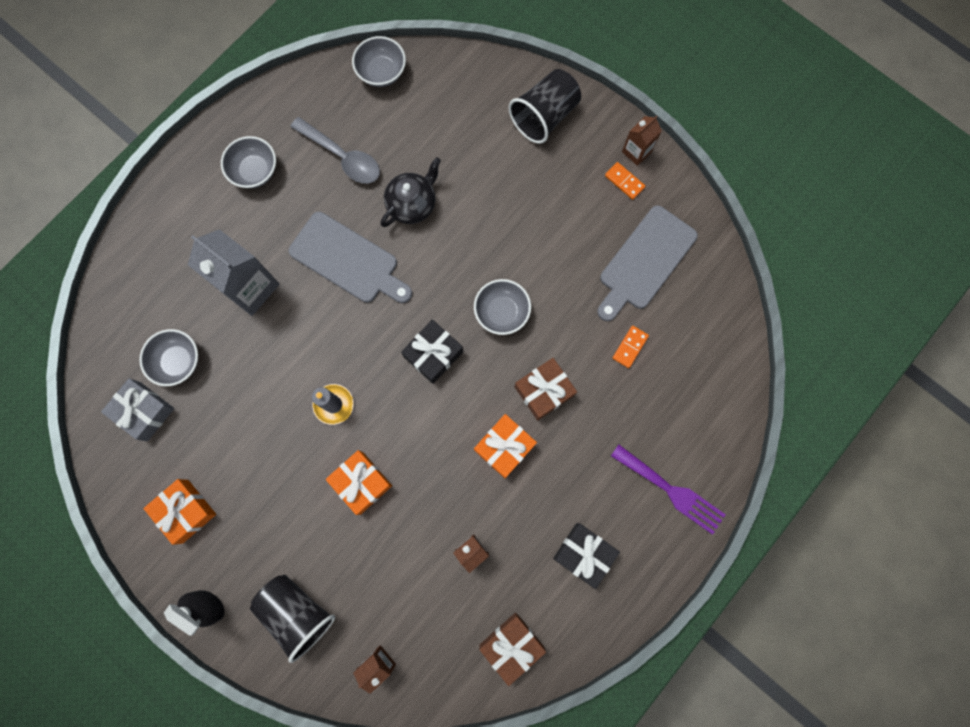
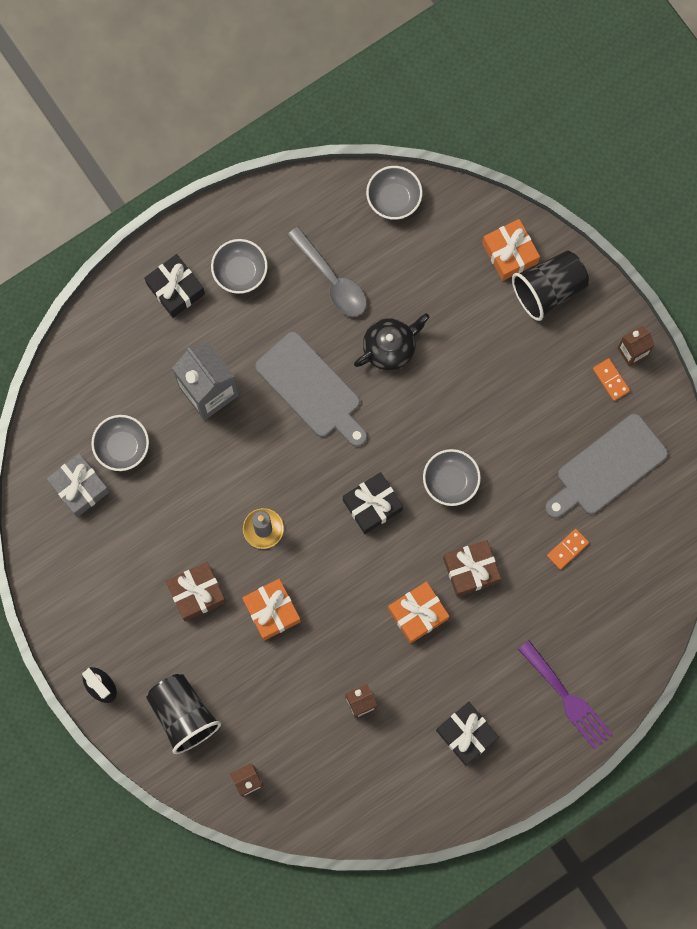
camera: 15 degrees right, 0 degrees up
orange gift [143,479,216,545] -> orange gift moved to [482,219,540,281]
brown gift [479,613,546,686] -> brown gift moved to [166,562,226,621]
none -> black gift [144,254,205,318]

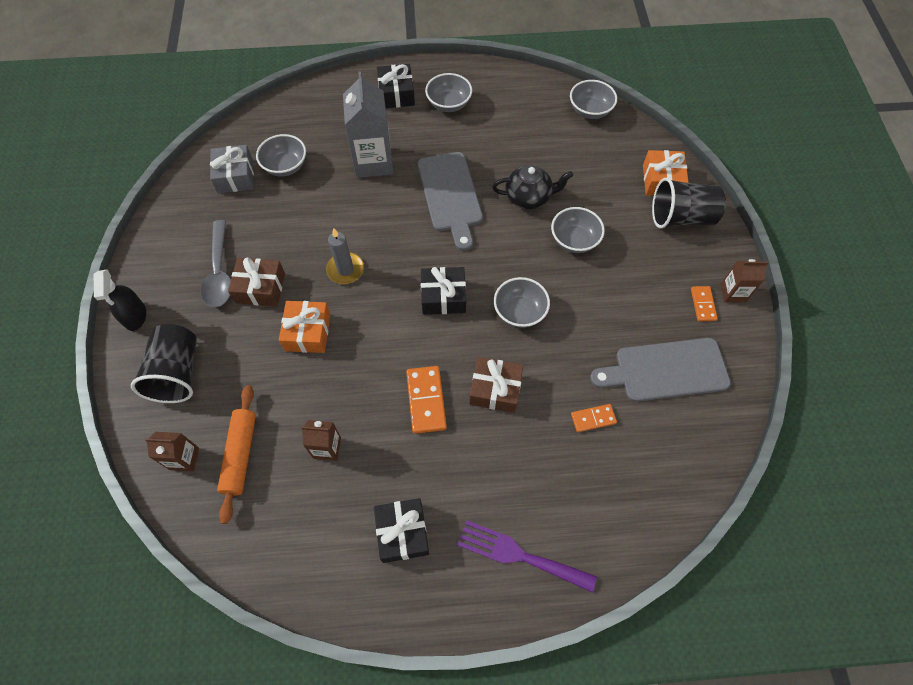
camera: 30 degrees right, 15 degrees down
grey spoon [287,227,367,317] -> grey spoon moved to [201,220,231,308]
orange gift [388,581,449,644] -> orange domino [406,366,447,434]
purple fork [518,640,612,749] -> purple fork turned 120 degrees clockwise [458,520,597,592]
none -> orange rolling pin [217,385,256,524]
none -> grey bowl [551,207,605,253]

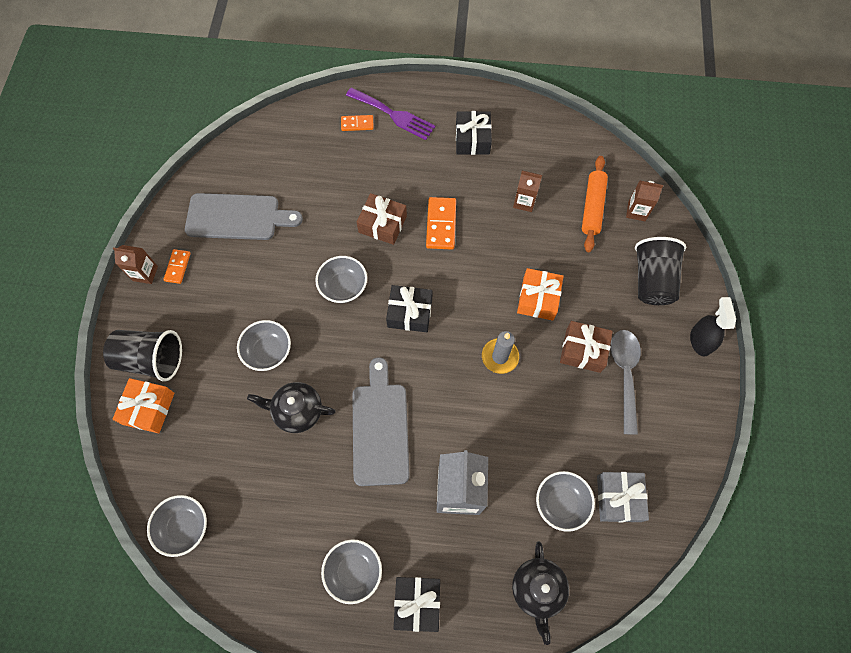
camera: 170 degrees left, 5 degrees up
orange domino [571,404,617,432] -> orange domino moved to [341,115,374,131]
none -> black teapot [512,541,569,645]

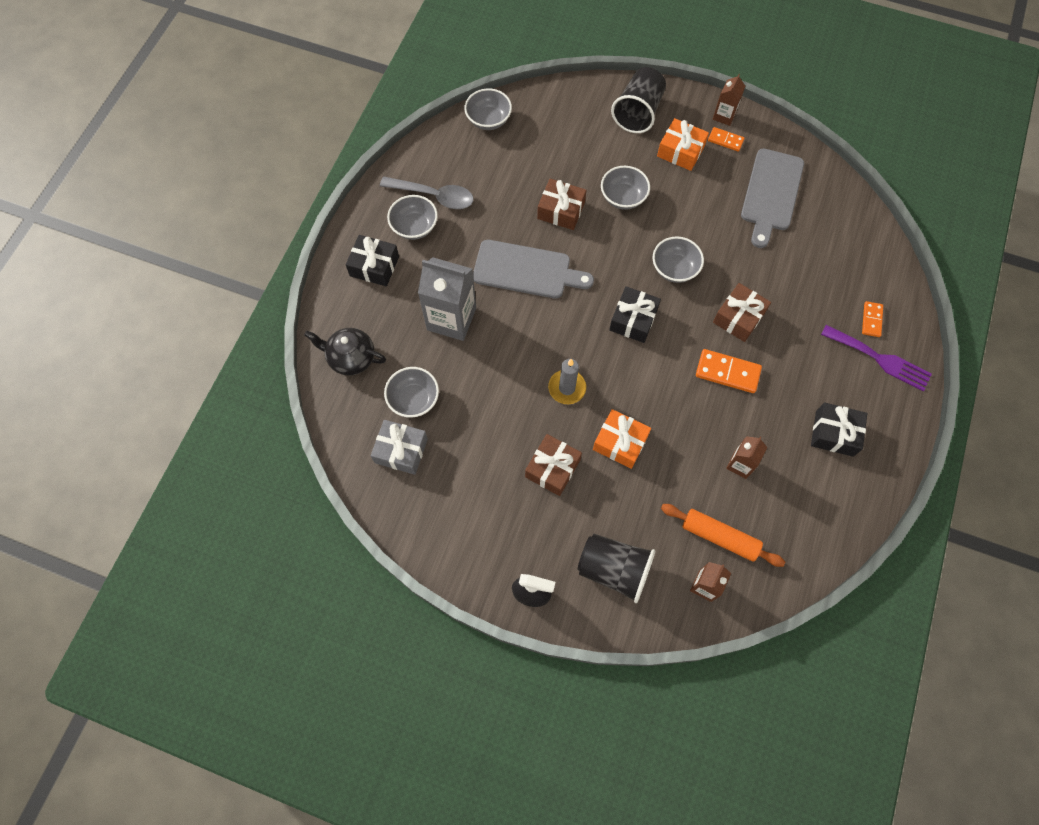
camera: 105 degrees right, 0 degrees up
orange gift [112,378,174,433] -> orange gift moved to [657,118,709,171]
black teapot [247,382,335,433] -> brown gift [537,179,586,230]
purple fork [346,88,435,140] -> purple fork turned 105 degrees counterclockwise [821,325,932,391]
grey spoon [611,330,641,435] -> grey spoon moved to [380,177,474,209]

